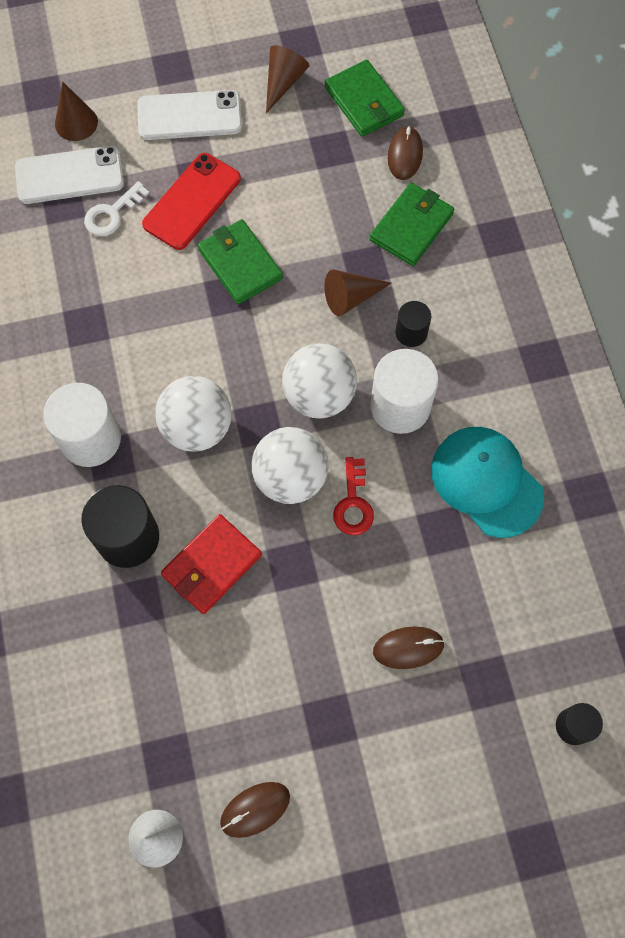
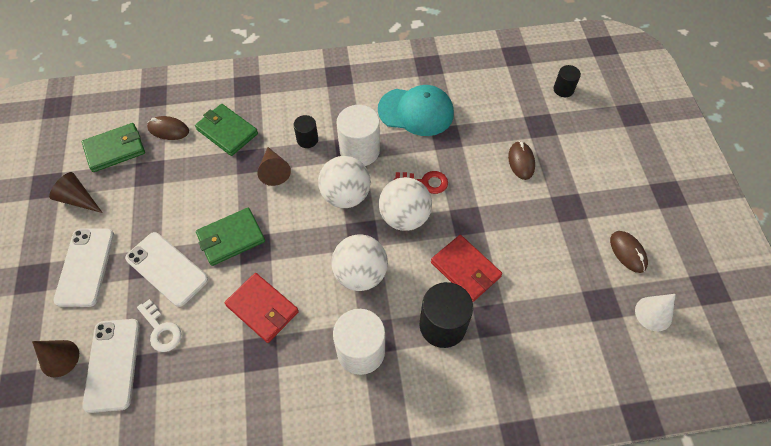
camera: 85 degrees left, 10 degrees down
red phone [142,153,241,250] -> white phone [125,232,208,307]
turquoise cap [431,427,544,538] -> turquoise cap turned 135 degrees counterclockwise [378,85,454,136]
none -> red wallet [224,273,299,343]

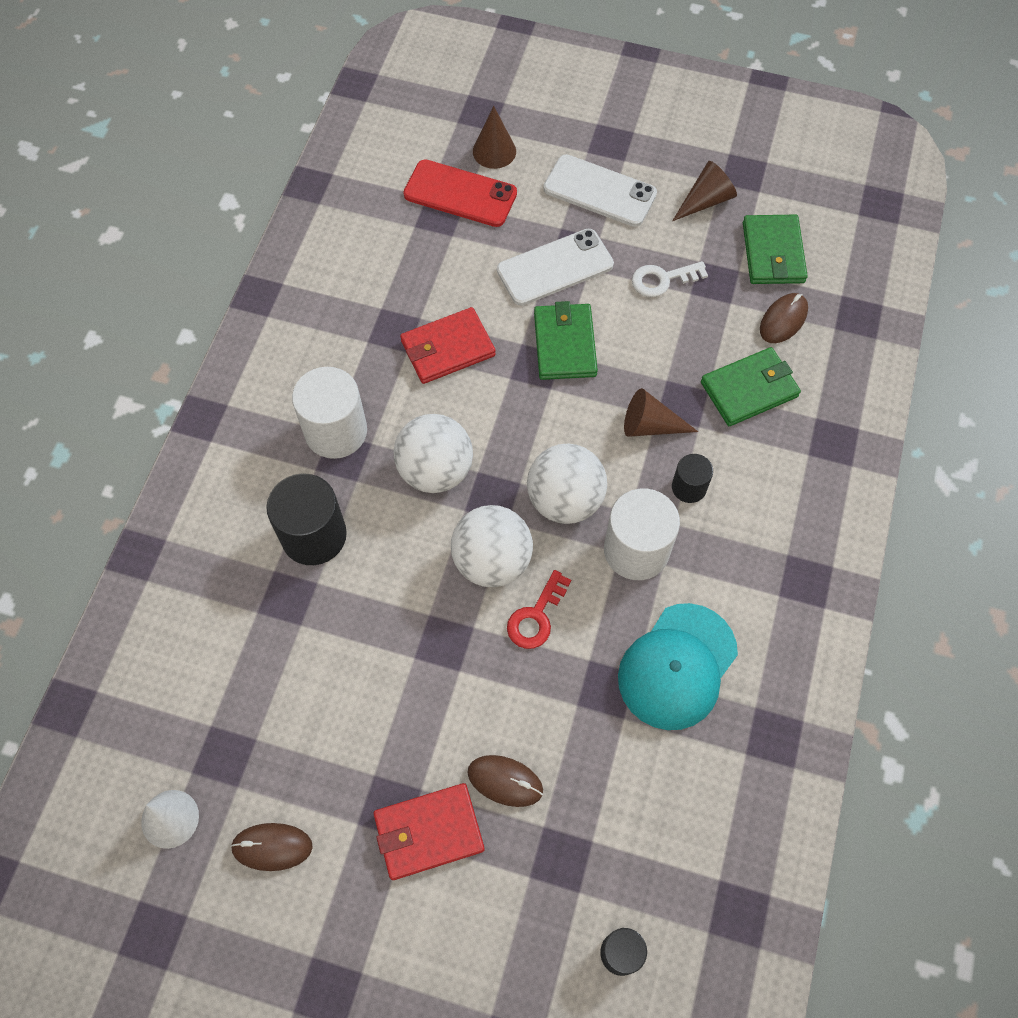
camera: 115 degrees right, 5 degrees up
white phone [82,319,140,413] -> red phone [403,160,517,227]
white key [137,299,181,352] -> white key moved to [632,261,708,297]
red wallet [431,235,502,302] -> red wallet moved to [374,783,485,880]

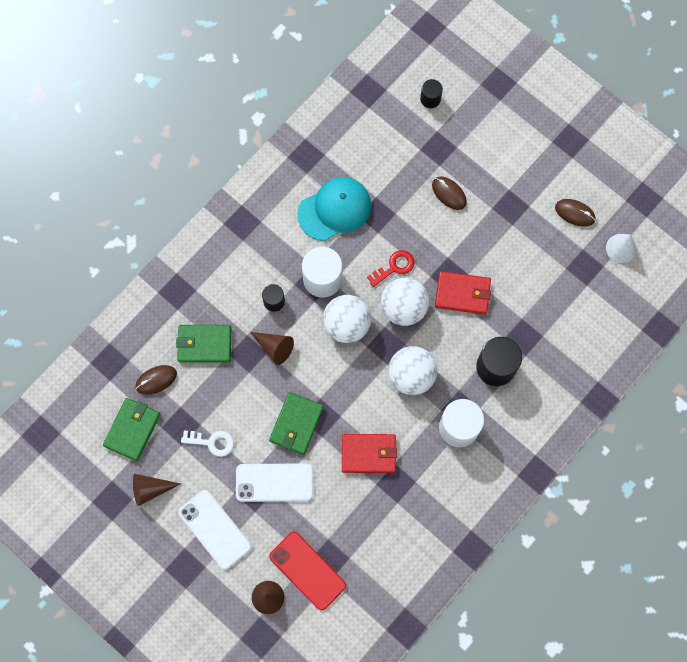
camera: 155 degrees left, 10 degrees up
red wallet [374,783,485,880] -> red wallet moved to [435,271,491,315]

